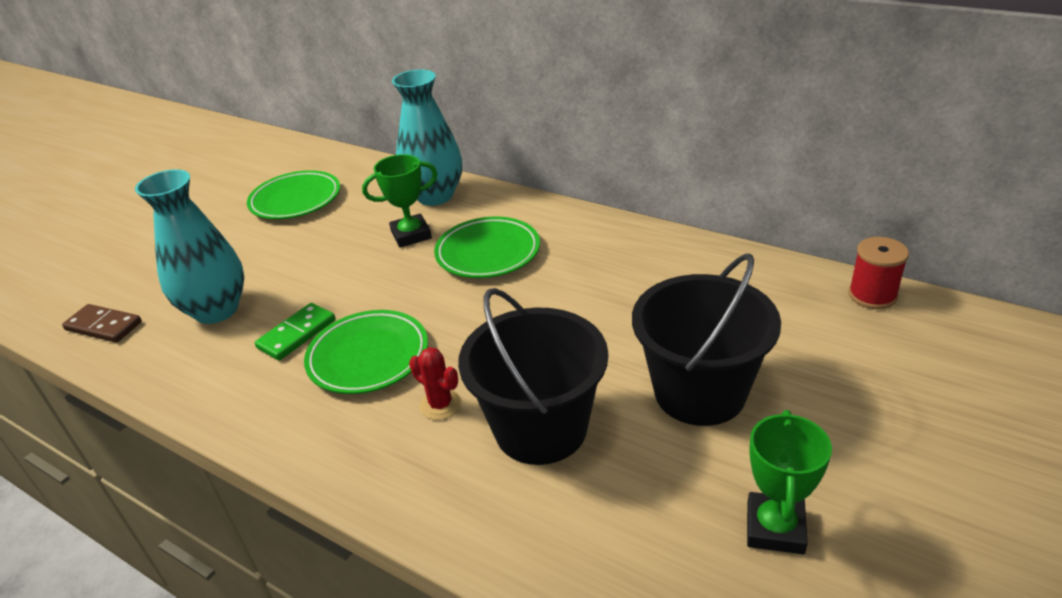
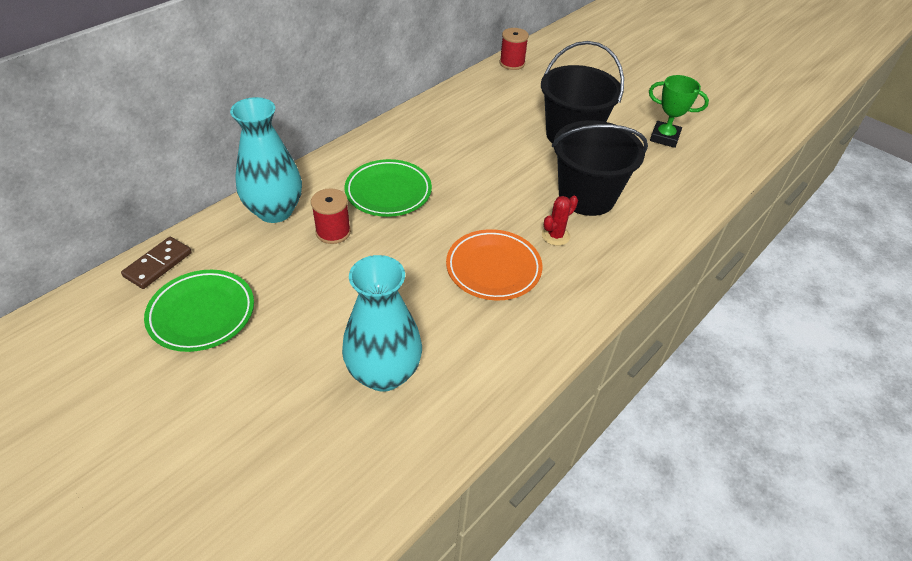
camera: 85 degrees left, 10 degrees up
brown domino [62,304,142,343] -> brown domino moved to [121,237,192,289]
green domino [255,303,335,361] -> none
green plate [304,310,428,394] -> orange plate [446,229,542,300]
green trophy [362,154,438,248] -> red spool [311,188,351,244]

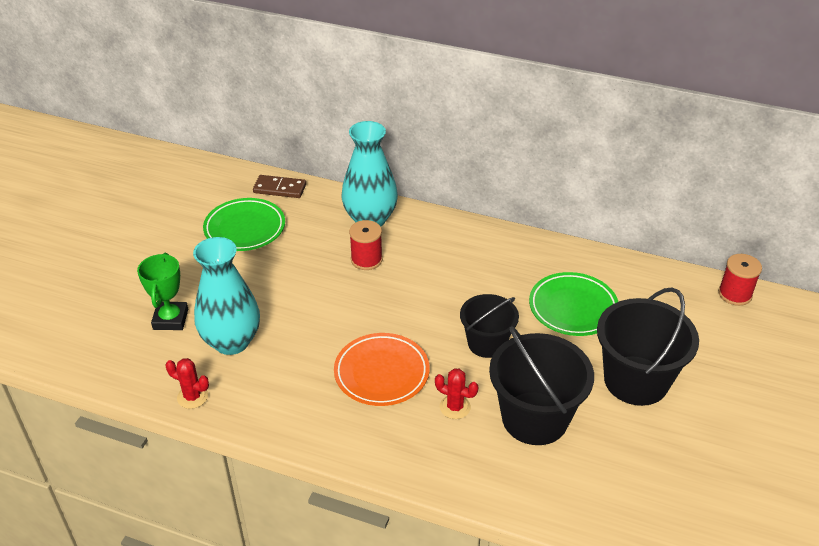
camera: 70 degrees right, 5 degrees down
green plate [345,159,432,217] -> green plate moved to [529,272,618,336]
green trophy [649,75,709,148] -> green trophy moved to [137,253,188,330]
none -> red cactus [165,358,209,409]
none -> black bucket [460,294,519,358]

